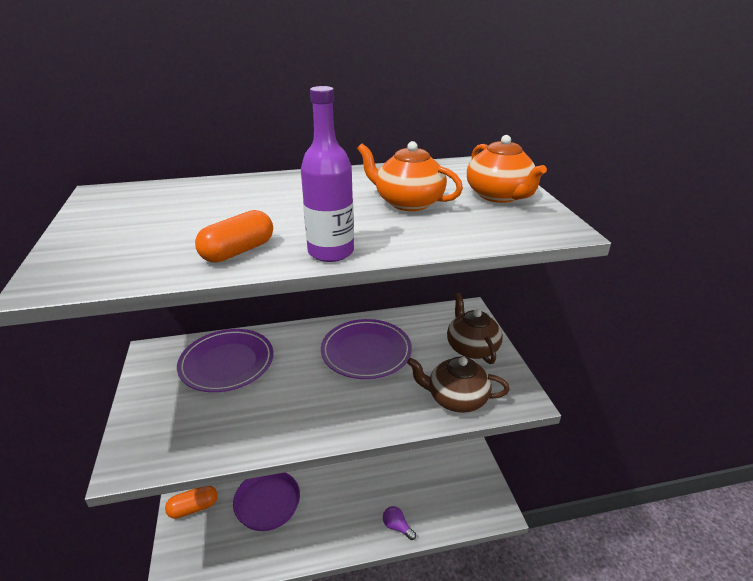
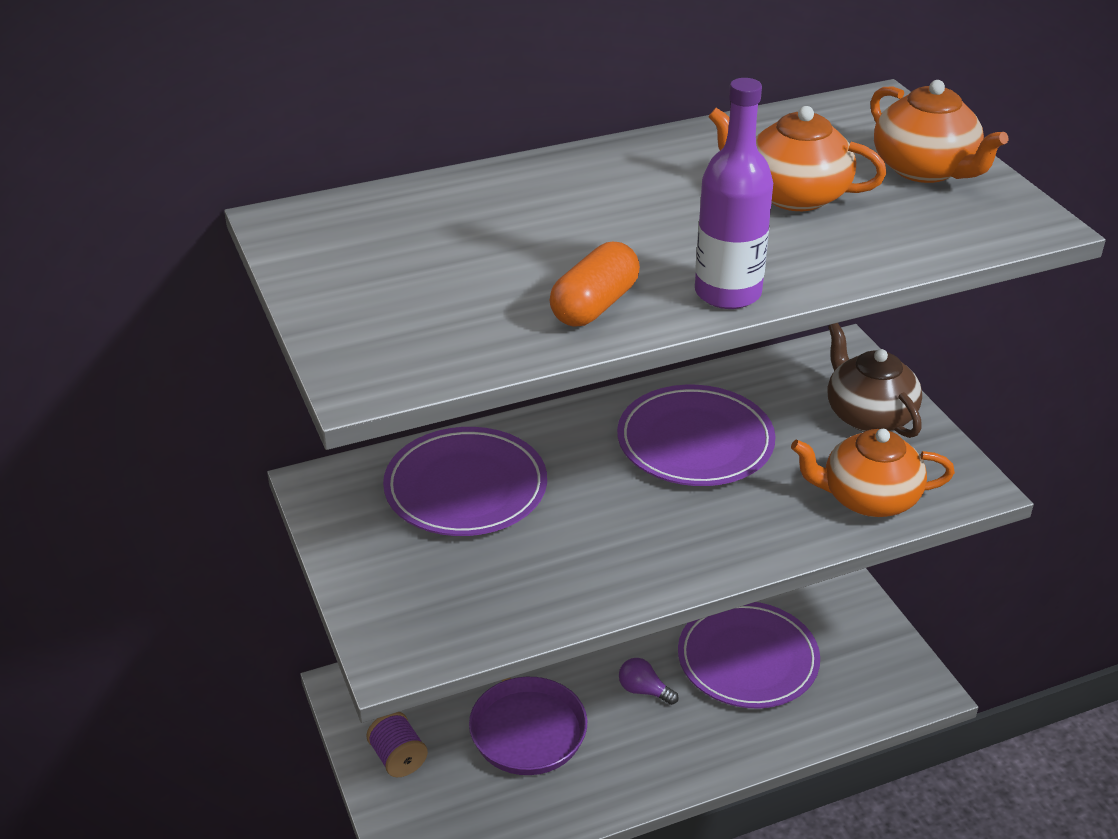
camera: 10 degrees left, 5 degrees up
orange capsule [165,486,218,519] -> purple spool [366,712,428,777]
purple light bulb [383,506,416,540] -> purple light bulb moved to [619,658,679,705]
brown teapot [407,357,510,413] -> orange teapot [791,429,955,517]
none -> purple plate [678,602,820,708]

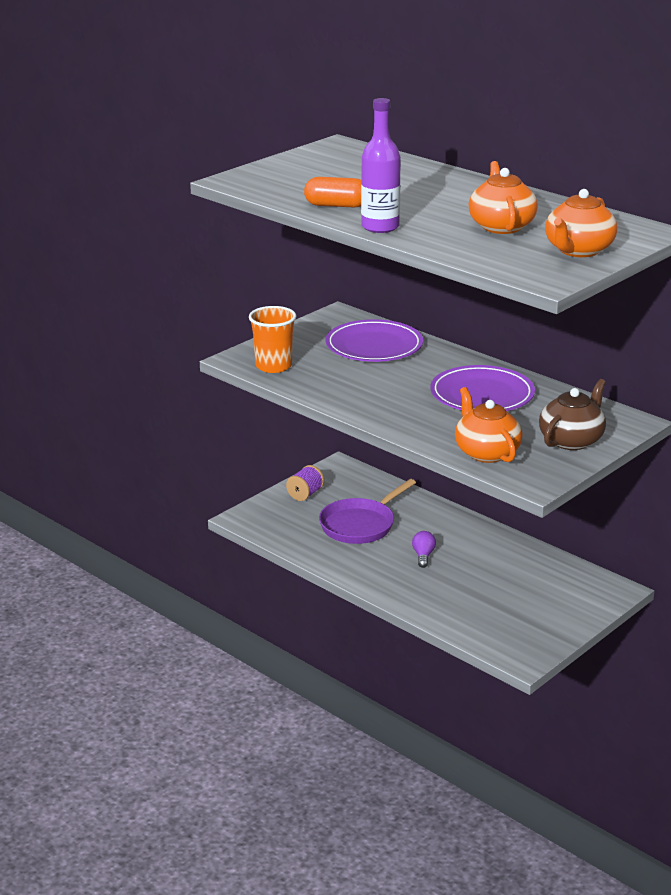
camera: 65 degrees right, 10 degrees down
purple plate [678,602,820,708] -> none
none -> orange cup [249,306,296,373]

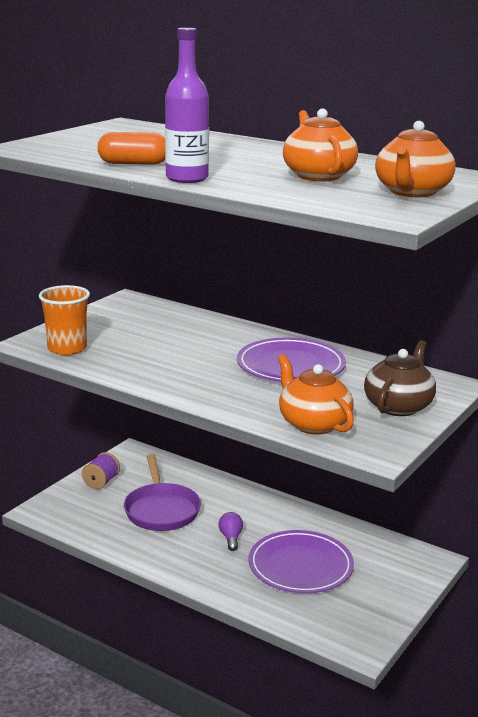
camera: 10 degrees left, 5 degrees down
purple pan [319,479,416,544] -> purple pan turned 45 degrees counterclockwise [124,454,201,531]
purple plate [326,319,423,362] -> purple plate moved to [249,530,354,593]

